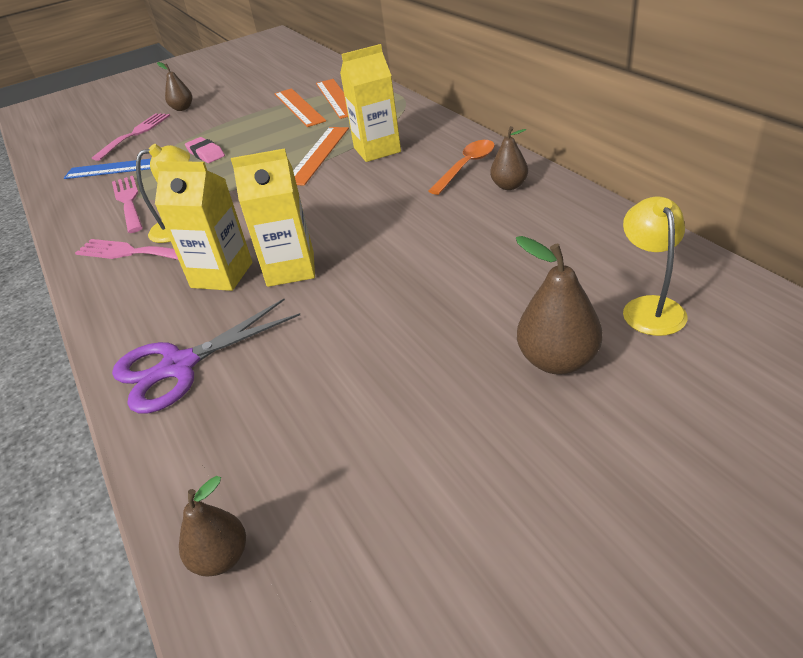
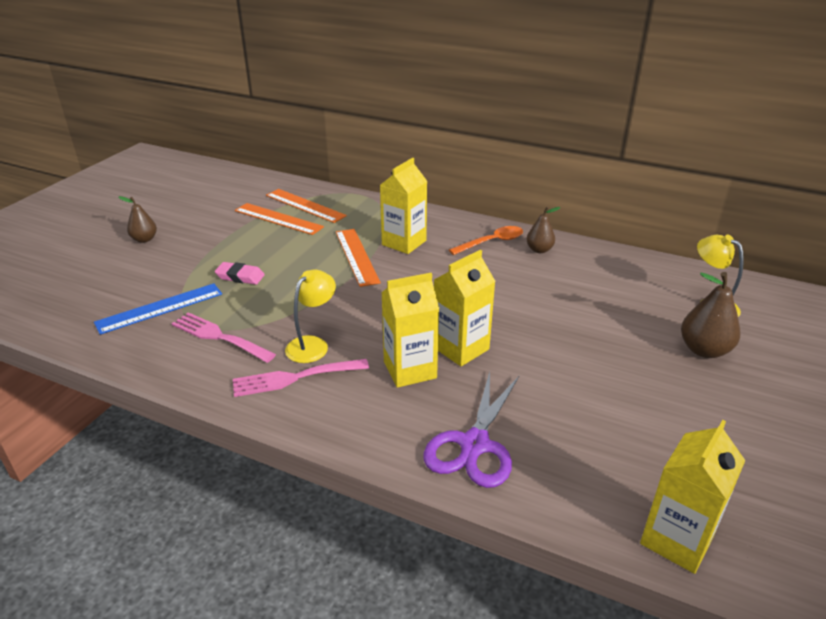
camera: 40 degrees left, 5 degrees down
pink fork [92,113,170,161] -> none
brown pear [179,476,246,577] -> yellow carton [640,420,746,574]
orange spoon [428,140,495,195] -> orange spoon turned 60 degrees clockwise [449,226,523,255]

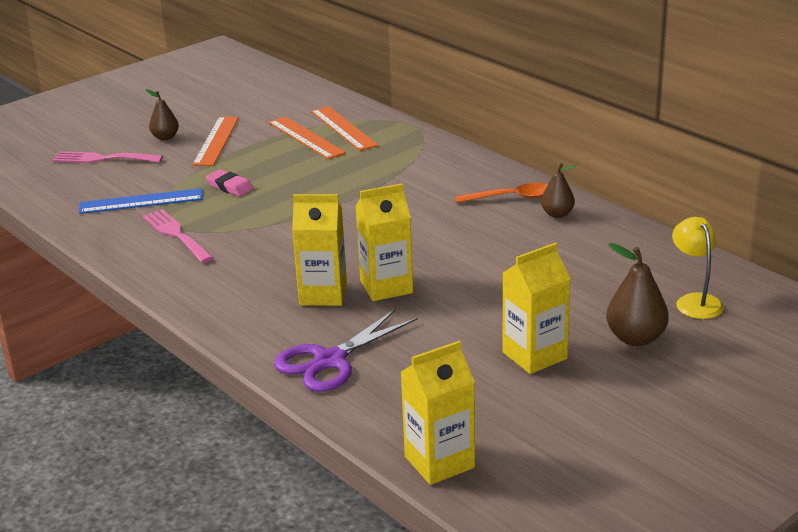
camera: 25 degrees right, 5 degrees down
pink fork [233,359,369,397] -> pink fork moved to [52,151,163,163]
yellow lamp [285,270,336,363] -> none
orange ruler [336,229,381,287] -> orange ruler moved to [192,117,239,166]
yellow carton [380,158,427,254] -> yellow carton moved to [503,242,571,374]

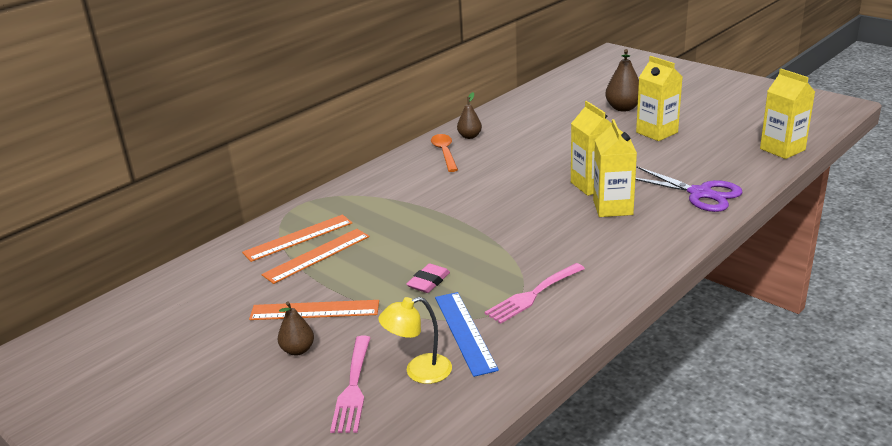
camera: 95 degrees left, 0 degrees up
yellow lamp [672,217,724,319] -> yellow lamp moved to [378,297,452,384]

